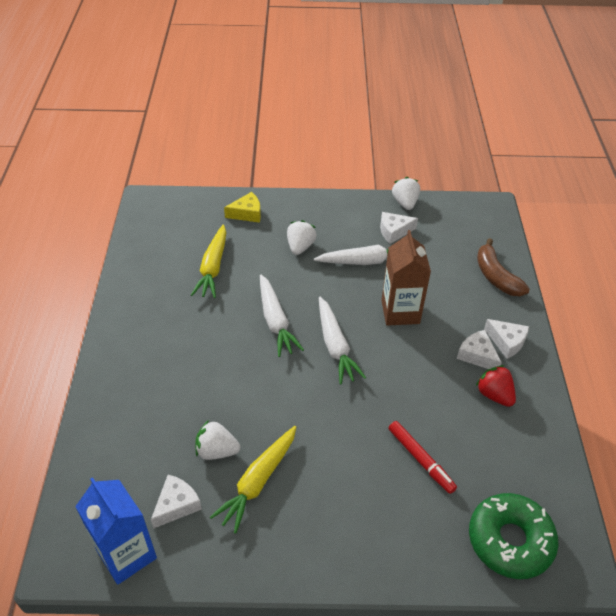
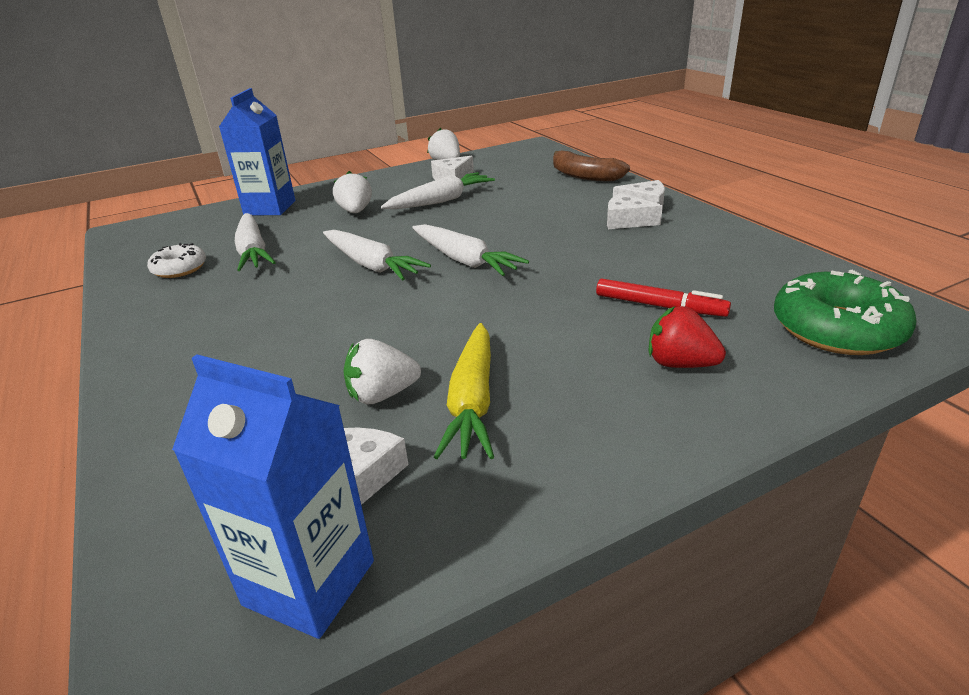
camera: 25 degrees left, 15 degrees down
yellow carrot [191,224,226,298] -> white carrot [235,213,276,271]
yellow cheese [224,192,261,223] -> blue carton [219,88,295,215]
brown carton [381,230,431,326] -> none
red strawberry [476,365,516,407] -> red strawberry moved to [649,306,726,368]
none -> white donut [147,243,206,278]

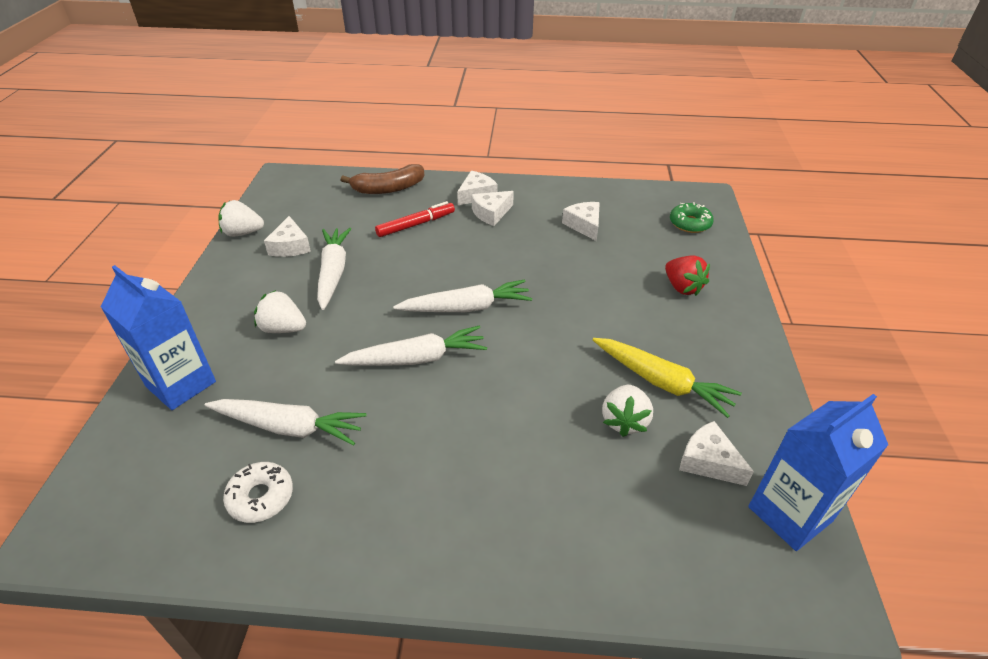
camera: 60 degrees left, 10 degrees up
red marker [596,279,731,317] -> red marker moved to [375,201,455,237]
red strawberry [649,306,726,368] -> red strawberry turned 90 degrees counterclockwise [665,255,710,296]
green donut [774,270,916,355] -> green donut [670,202,714,233], size x0.57
none -> white cheese [562,202,600,241]

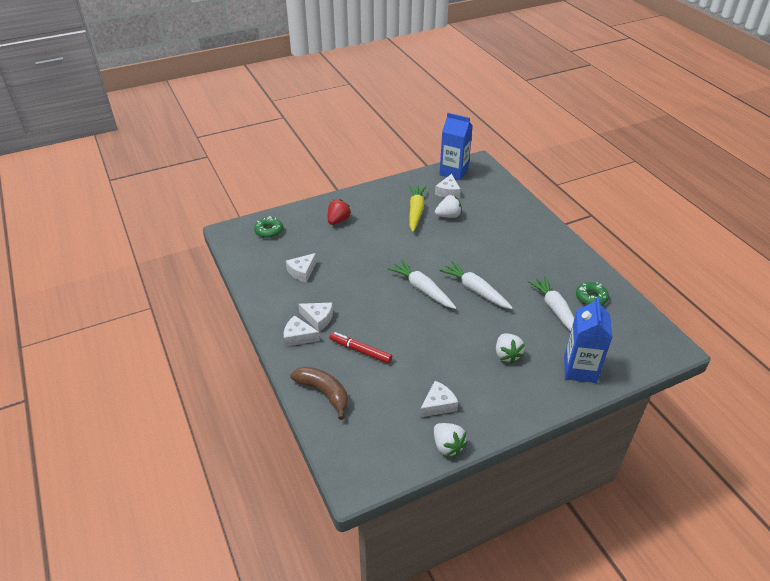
camera: 120 degrees left, 0 degrees up
white donut [223,462,293,523] -> green donut [576,282,609,305]
white carrot [317,228,351,310] -> none

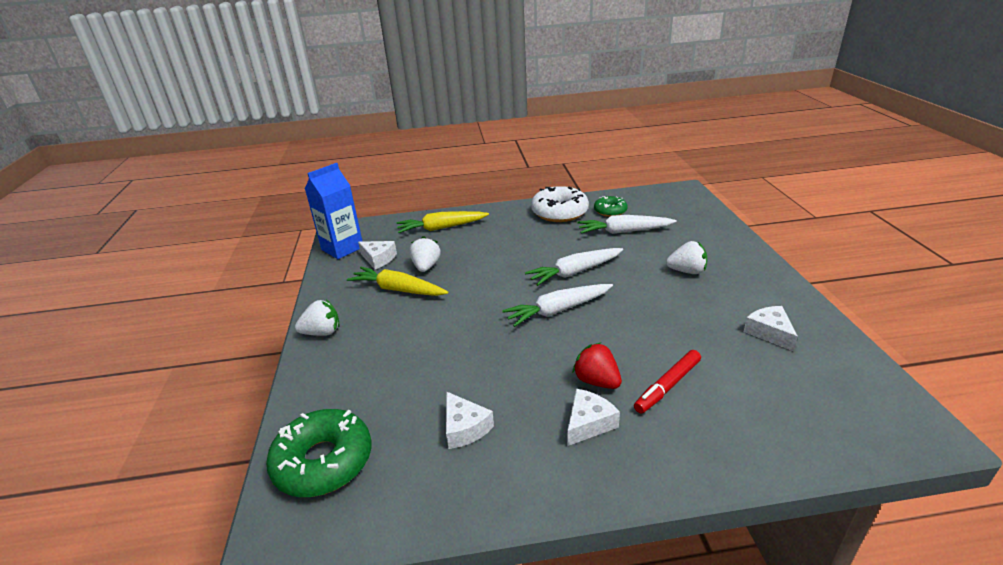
camera: 70 degrees left, 10 degrees down
green donut [254,216,283,238] -> green donut [266,409,371,497], size x1.74
white cheese [284,315,320,347] -> none
brown banana [290,367,348,420] -> none
red strawberry [328,199,351,225] -> red strawberry moved to [573,343,622,389]
white strawberry [434,423,468,457] -> white strawberry moved to [295,300,340,336]
blue carton [564,297,613,383] -> none
none -> yellow carrot [396,211,489,233]
none -> white donut [531,186,589,222]

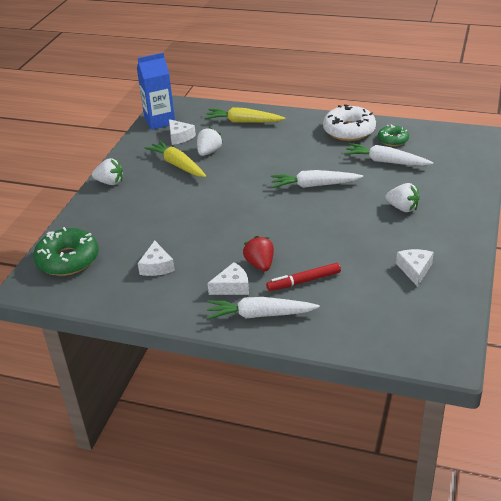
camera: 25 degrees right, 5 degrees up
white carrot [502,284,613,327] -> white carrot moved to [207,297,320,320]

